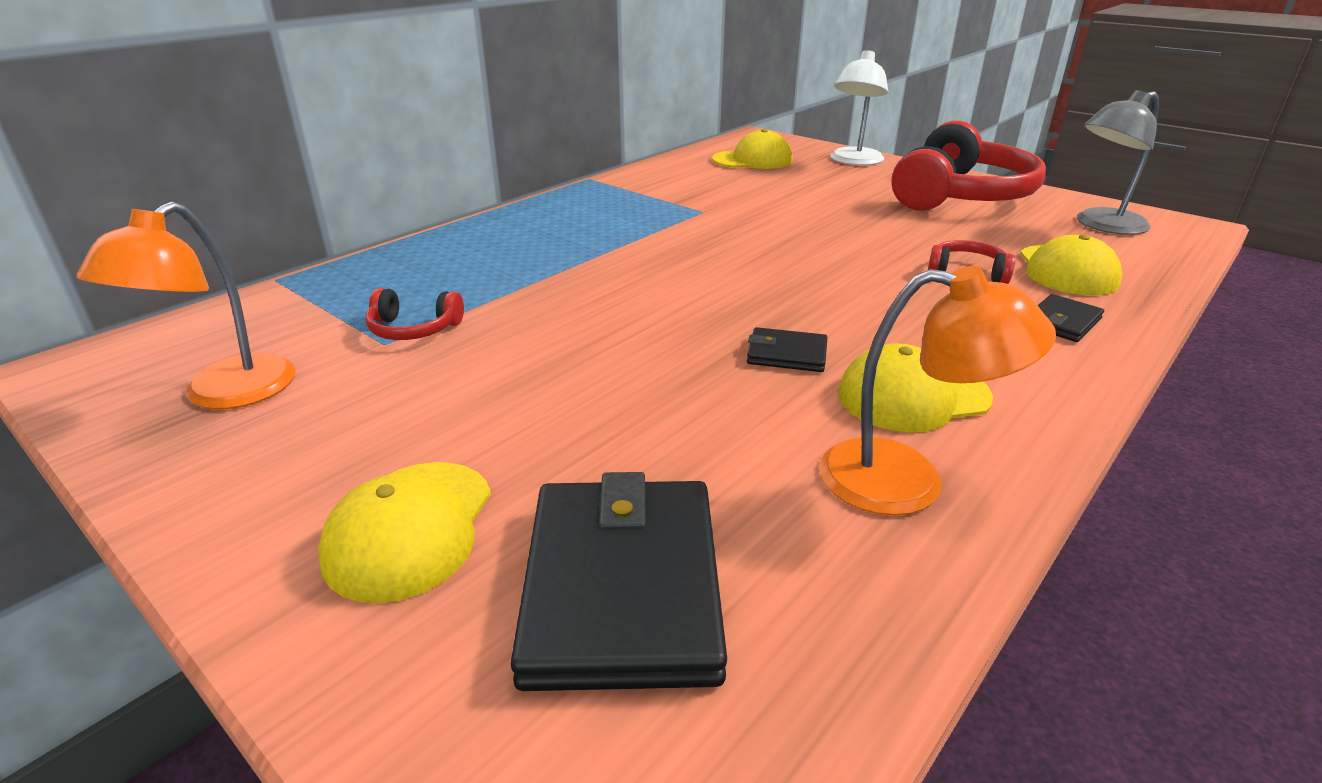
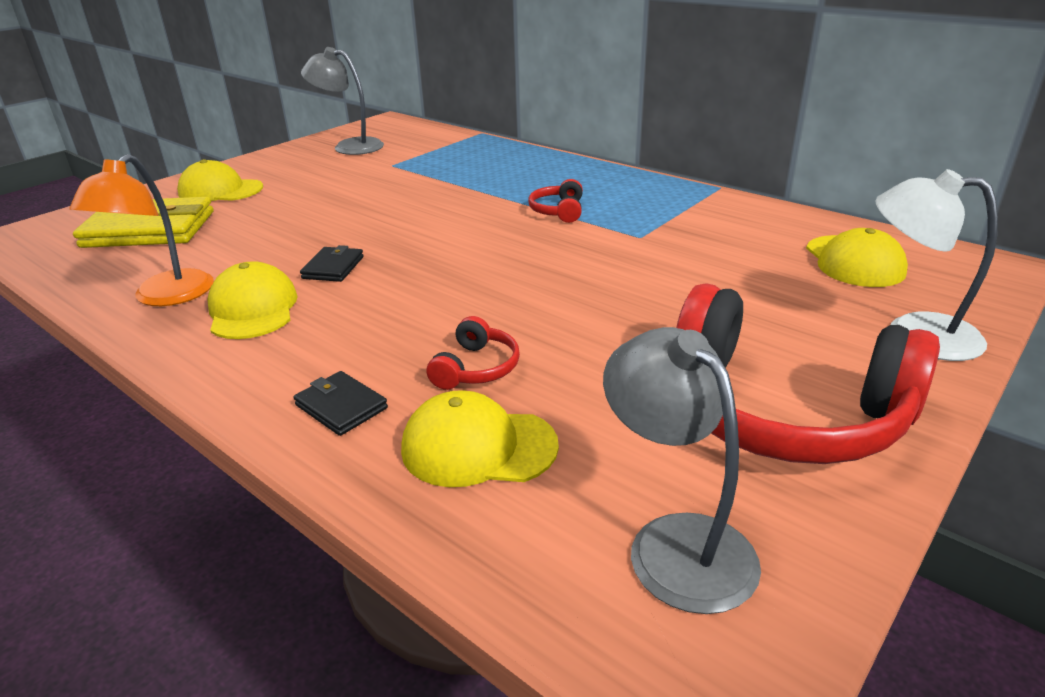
camera: 90 degrees right, 0 degrees up
orange lamp [76,202,296,409] -> grey lamp [301,47,384,155]
red headphones [366,288,464,340] -> red headphones moved to [528,179,583,223]
black wallet [511,472,727,691] -> yellow wallet [73,197,213,248]

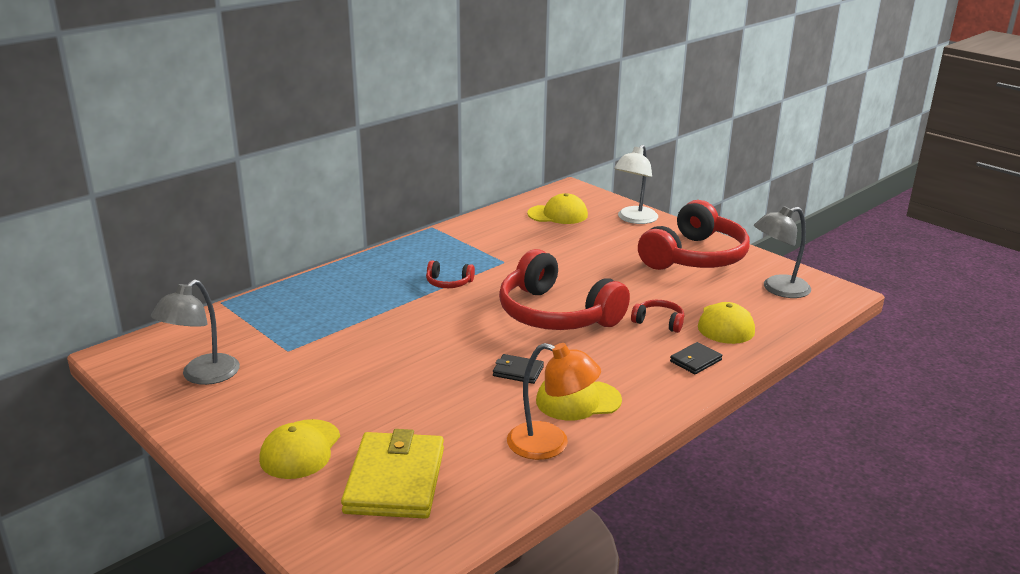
camera: 85 degrees left, 5 degrees down
none -> red headphones [499,249,630,330]

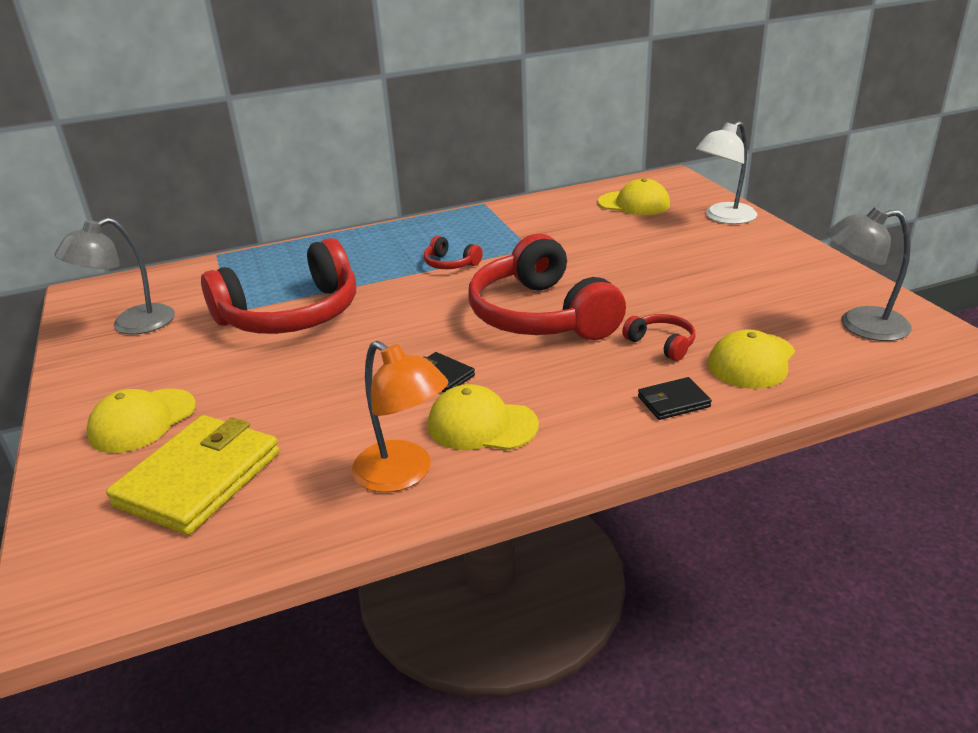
camera: 25 degrees right, 5 degrees up
red headphones [638,200,750,270] -> red headphones moved to [201,238,356,334]

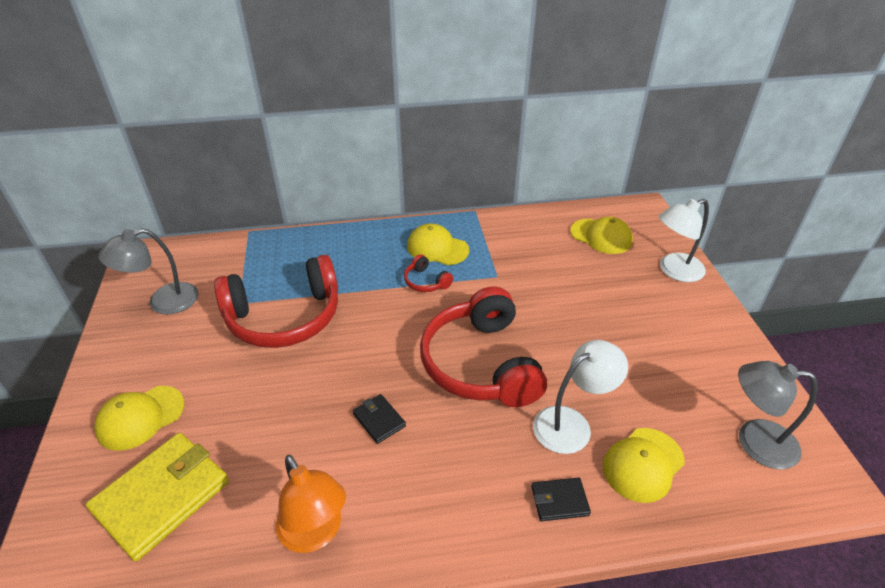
camera: 10 degrees right, 10 degrees up
yellow cap [428,384,539,450] -> yellow cap moved to [407,224,469,265]
red headphones [622,314,696,361] -> white lamp [533,340,628,454]

